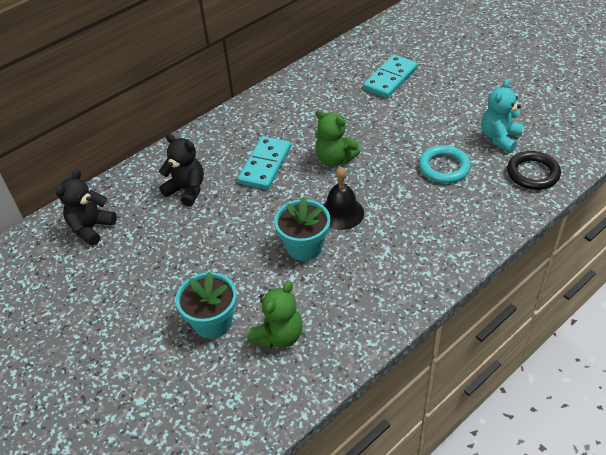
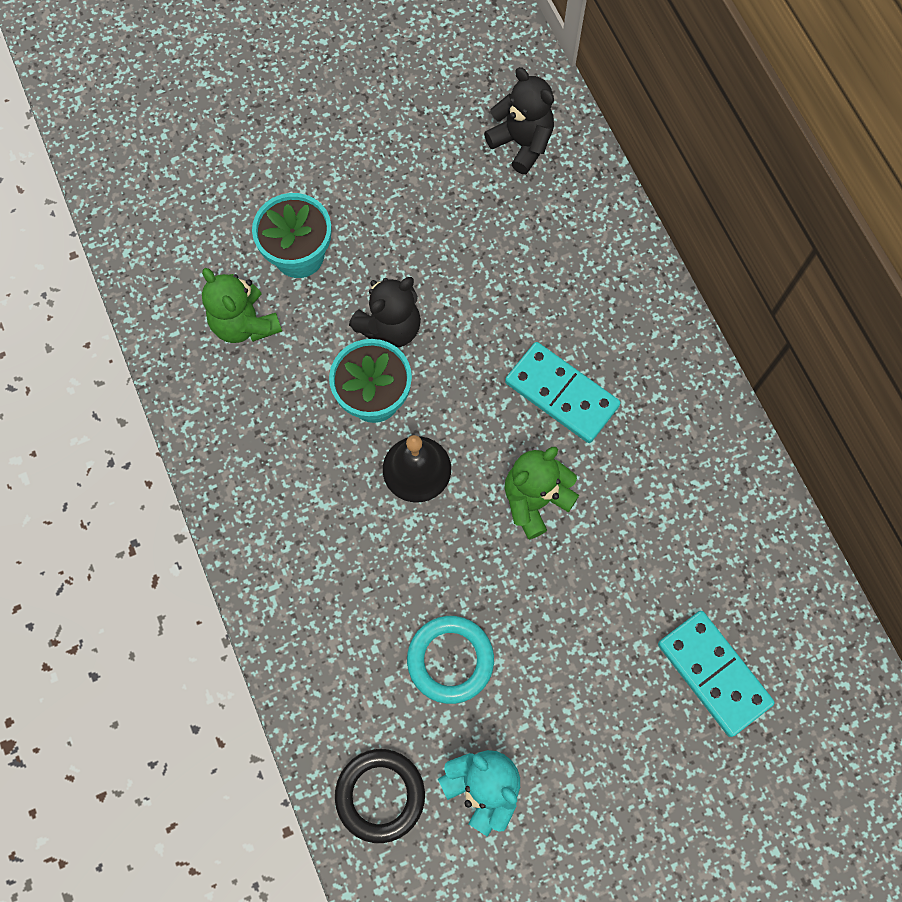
camera: 105 degrees right, 25 degrees up
black teddy bear [159,134,204,206] -> black teddy bear moved to [349,277,421,348]

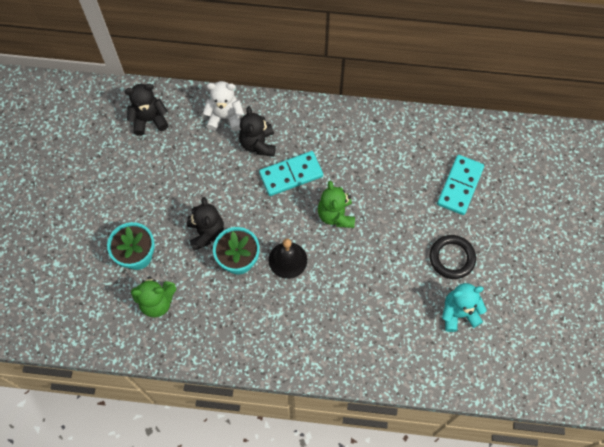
camera: 60 degrees left, 5 degrees down
black ring [335,749,425,843] -> black ring moved to [430,235,476,279]
turquoise ring [407,616,494,704] -> none
turquoise domino [658,611,775,737] -> turquoise domino turned 60 degrees counterclockwise [437,155,484,215]
none -> white teddy bear [203,81,244,131]
none -> black teddy bear [239,106,276,157]

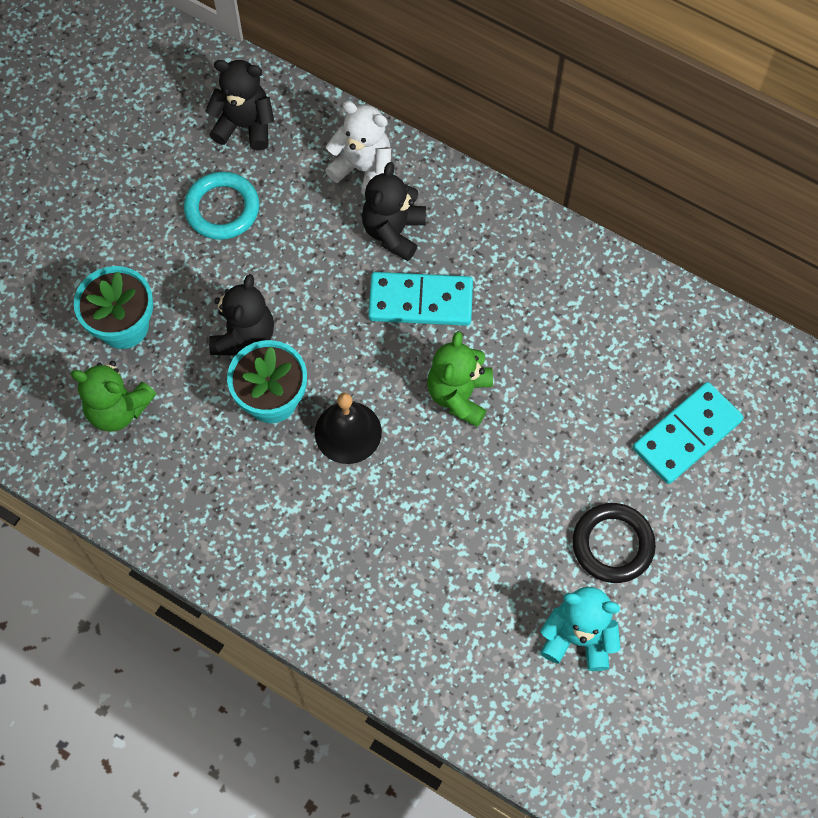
camera: 25 degrees right, 0 degrees up
none -> turquoise ring [184,172,259,240]

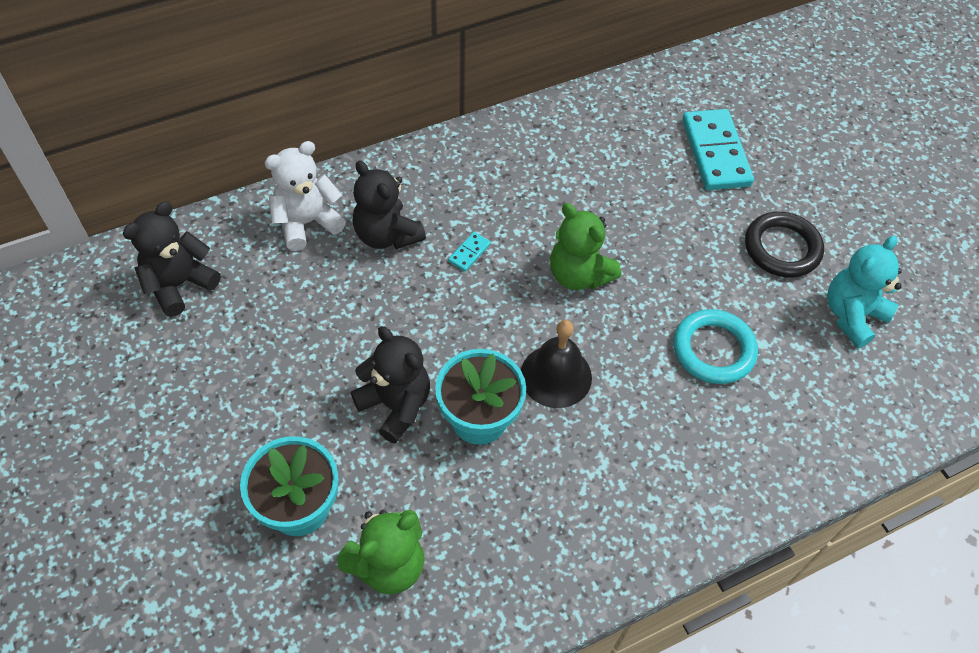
camera: 60 degrees left, 10 degrees down
turquoise ring [184,172,259,240] -> turquoise ring moved to [673,309,758,384]
turquoise domino [368,272,473,326] -> turquoise domino [448,232,491,272], size x0.42

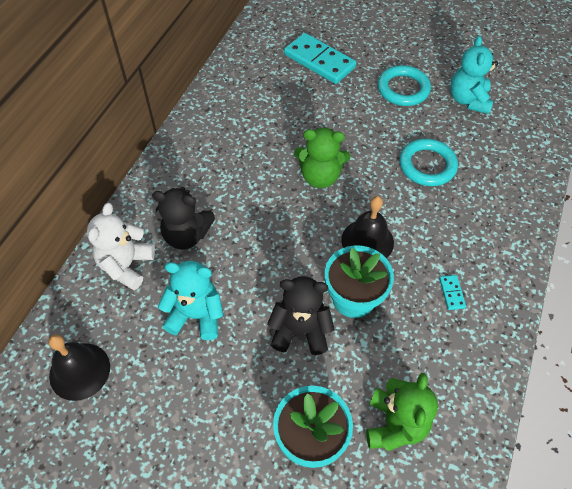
camera: 40 degrees left, 0 degrees up
black teddy bear [123,201,221,317] -> black bell [48,334,110,401]
turquoise domino [448,232,491,272] -> turquoise domino moved to [439,275,466,310]
black ring [745,212,824,278] -> turquoise ring [378,65,431,106]
none -> turquoise teddy bear [158,261,223,340]

